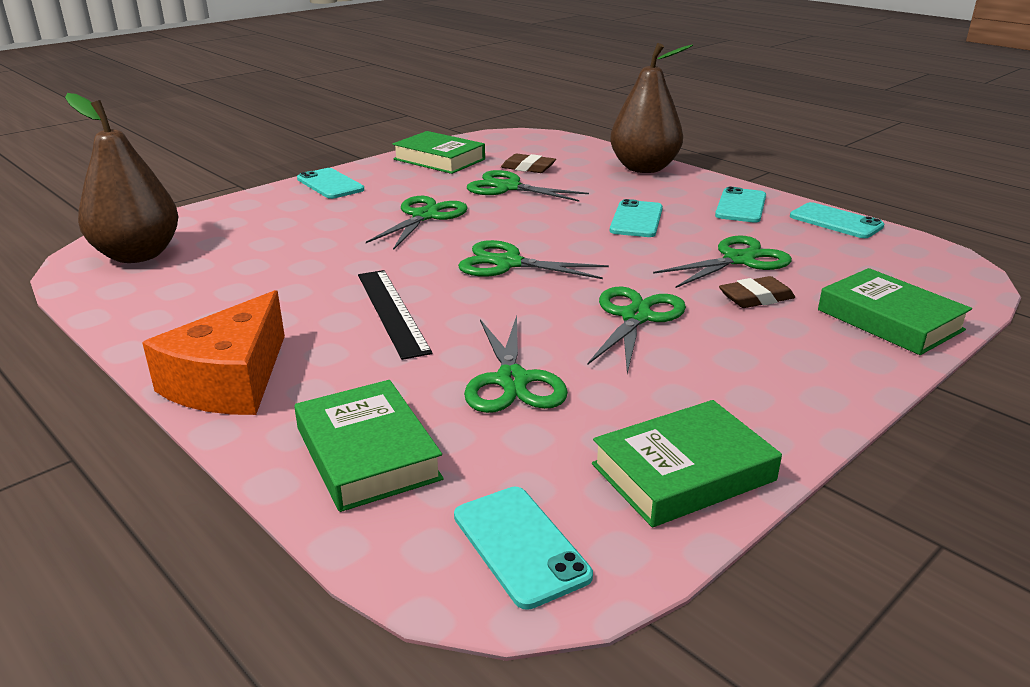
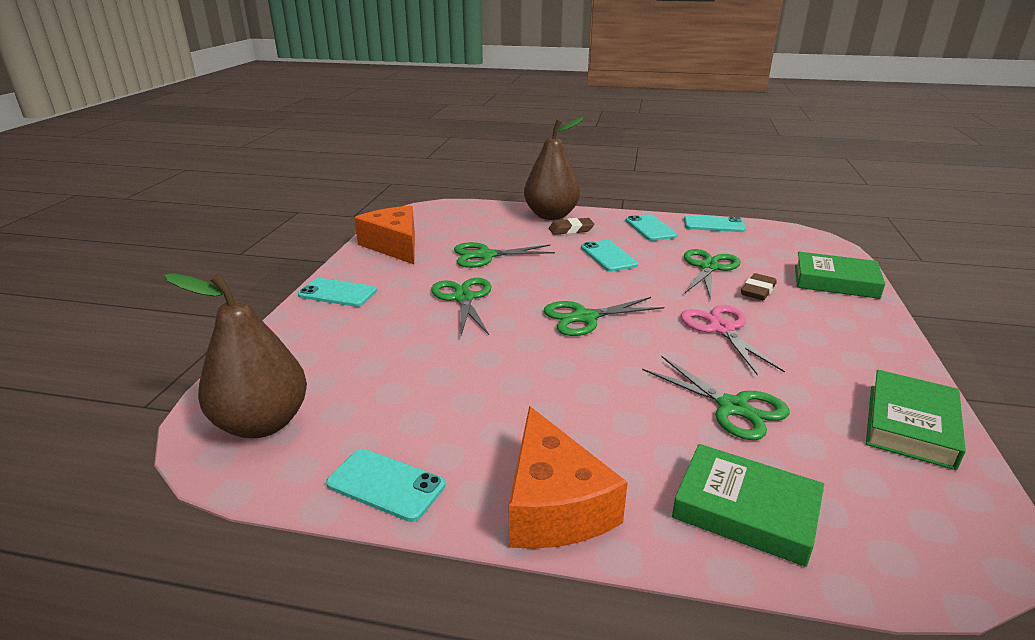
camera: 35 degrees left, 0 degrees up
black ruler [358,270,432,360] -> none
green book [392,131,485,174] -> orange cheese [354,206,415,264]
turquoise phone [454,487,593,610] -> turquoise phone moved to [326,449,445,522]
brown eraser [501,154,556,173] -> brown eraser moved to [549,218,594,235]
green scissors [587,287,686,374] -> pink scissors [681,305,785,375]

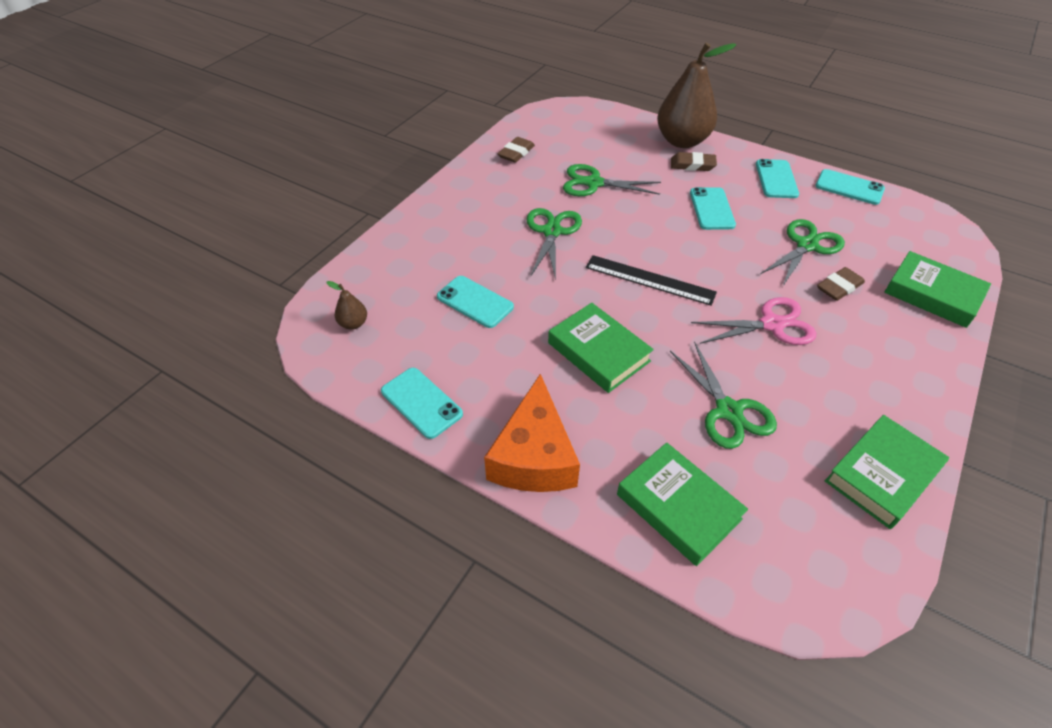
camera: 20 degrees right, 20 degrees up
brown pear [164,273,307,438] -> brown pear [326,281,367,330], size x0.42
turquoise phone [298,278,377,307] -> turquoise phone moved to [437,276,514,328]
orange cheese [354,206,415,264] -> brown eraser [498,137,535,163]
green scissors [544,297,664,336] -> black ruler [586,255,717,306]
pink scissors [681,305,785,375] -> pink scissors turned 75 degrees clockwise [691,297,816,345]
none -> green book [548,303,654,393]

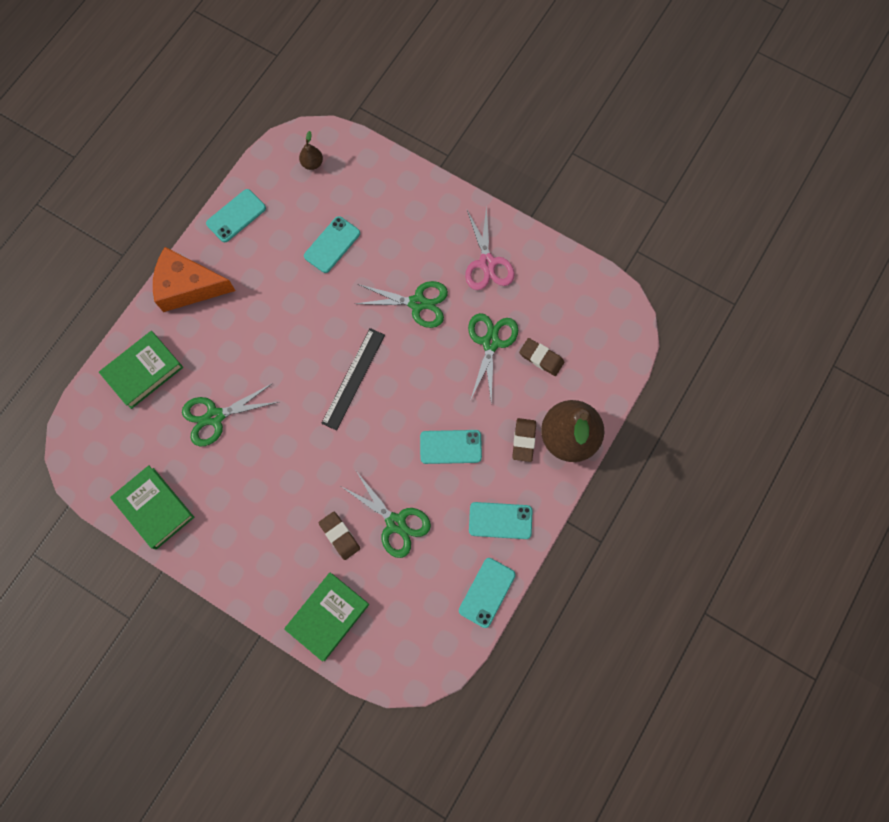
camera: 90 degrees right, 25 degrees up
brown eraser [498,137,535,163] -> brown eraser moved to [519,338,564,376]
green book [548,303,654,393] -> none
pink scissors [691,297,816,345] -> pink scissors moved to [465,205,515,290]

